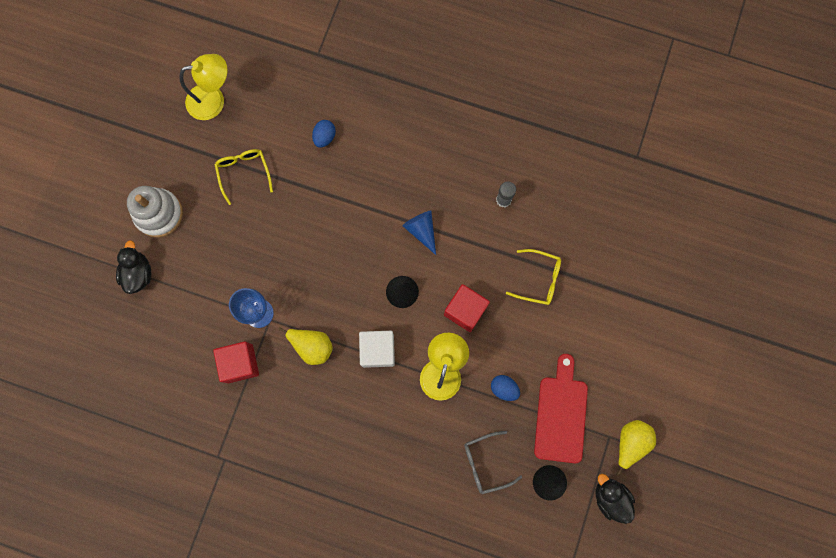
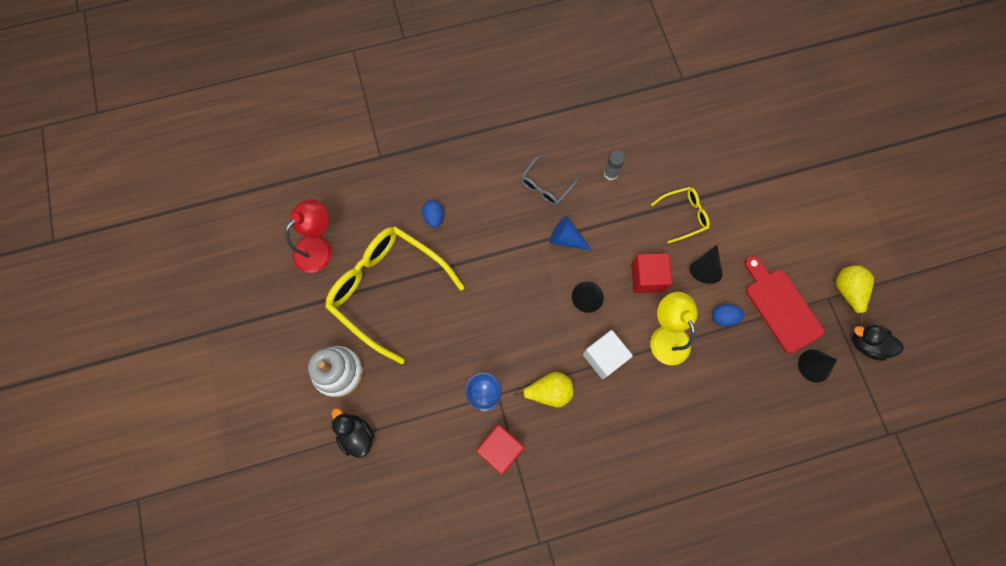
camera: 35 degrees left, 5 degrees down
yellow lamp [179,54,228,120] -> red lamp [285,199,332,273]
yellow glasses [214,149,273,205] -> yellow glasses [325,226,465,364], size x2.14
grey glasses [464,431,522,494] -> grey glasses moved to [521,154,579,205]
none -> black cone [690,245,723,284]

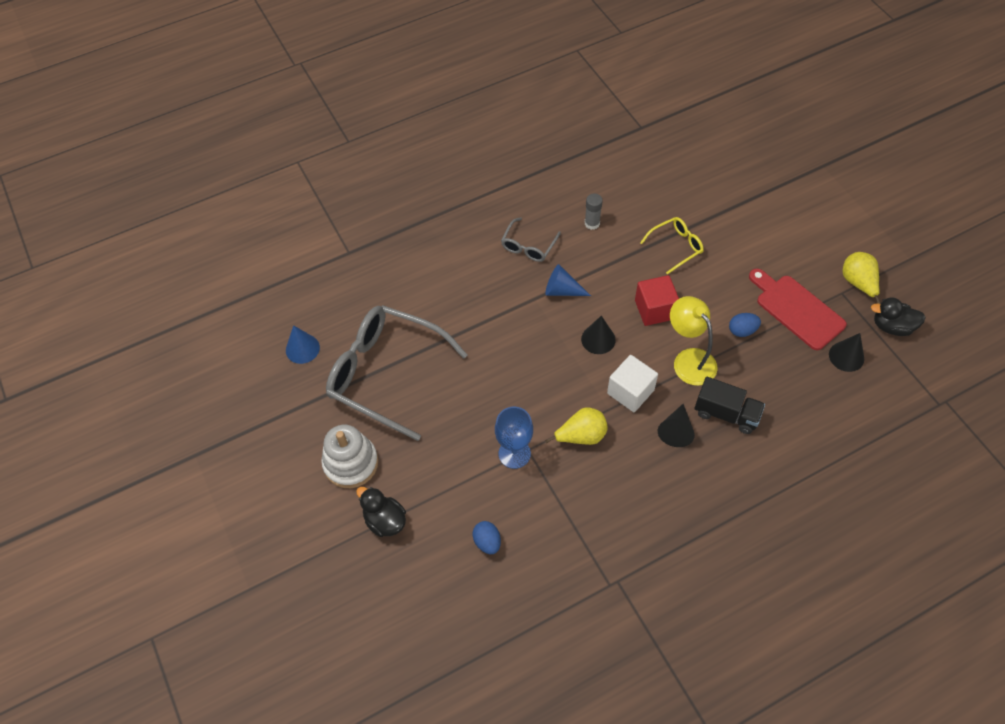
camera: 10 degrees left, 15 degrees down
red lamp [285,199,332,273] -> blue cone [286,325,320,364]
yellow glasses [325,226,465,364] -> grey glasses [326,305,467,441]
blue egg [422,200,444,228] -> blue egg moved to [472,521,501,554]
red cube [476,424,524,474] -> none
black cone [690,245,723,284] -> black cone moved to [658,404,695,447]
none -> black truck [694,377,765,434]

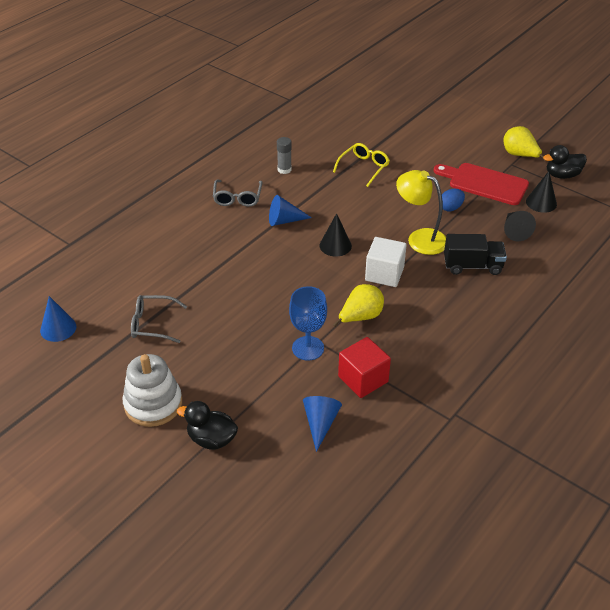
camera: 25 degrees left, 15 degrees down
grey glasses [326,305,467,441] -> grey glasses [131,295,187,343], size x0.47
blue egg [472,521,501,554] -> blue cone [303,396,342,452]
red cube [635,275,679,326] -> red cube moved to [338,337,391,398]
black cone [658,404,695,447] -> black cone moved to [504,211,536,241]

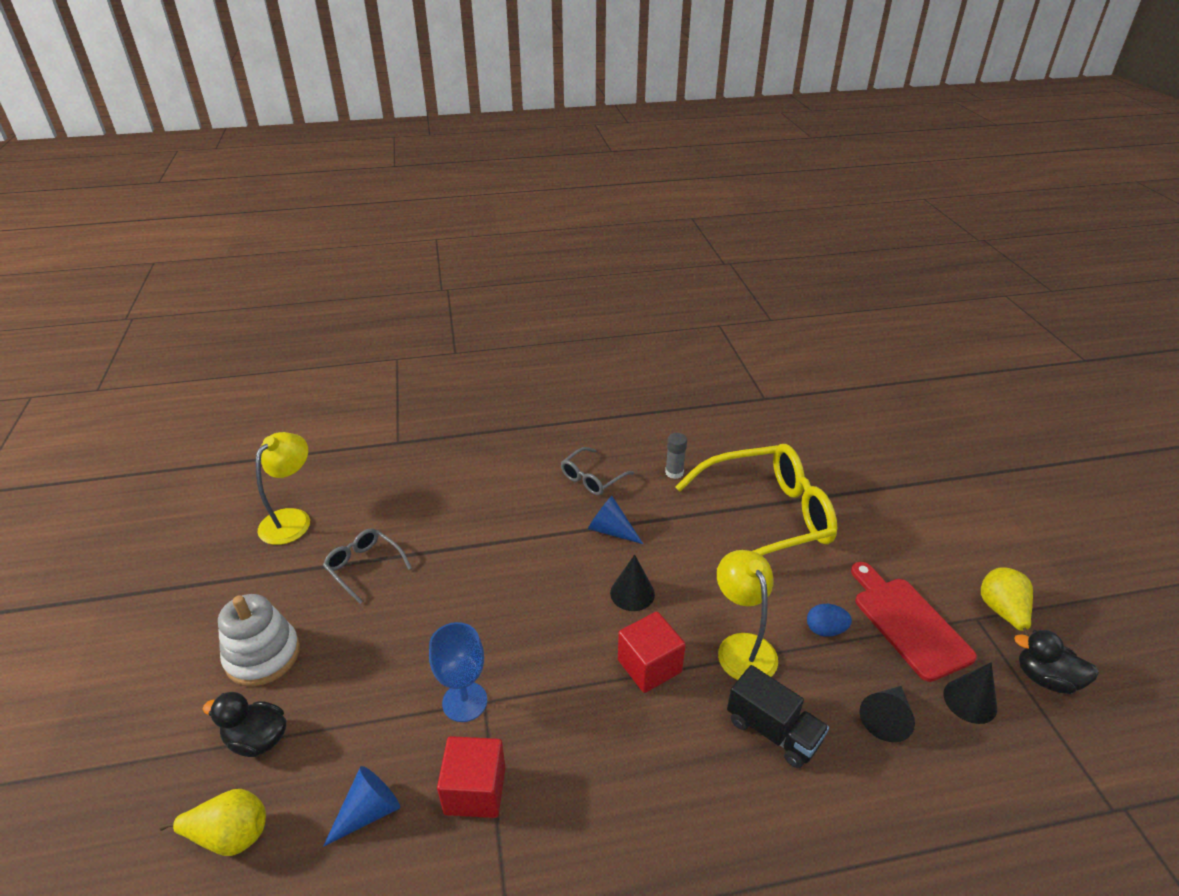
camera: 40 degrees right, 5 degrees down
blue cone [40,296,76,342] -> yellow lamp [256,432,310,545]
black duck [177,401,238,450] -> black duck turned 45 degrees counterclockwise [203,692,286,757]
yellow glasses [333,143,390,187] -> yellow glasses [675,444,837,569], size x2.14
yellow pear [333,284,384,327] -> yellow pear moved to [159,789,266,856]
white cube [365,237,407,287] -> red cube [618,612,686,693]

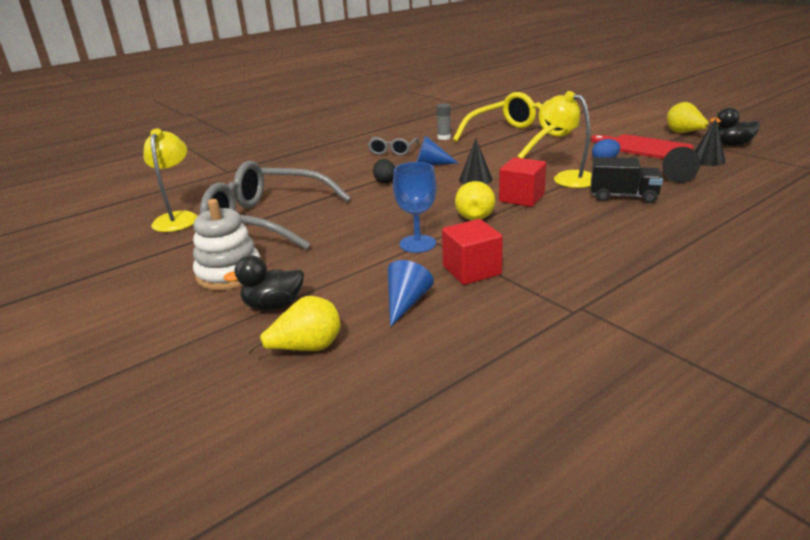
camera: 25 degrees left, 10 degrees down
grey glasses [323,528,412,604] -> grey glasses [200,161,351,249], size x2.14
none -> black egg [373,159,395,183]
none -> yellow pear [455,181,495,220]

